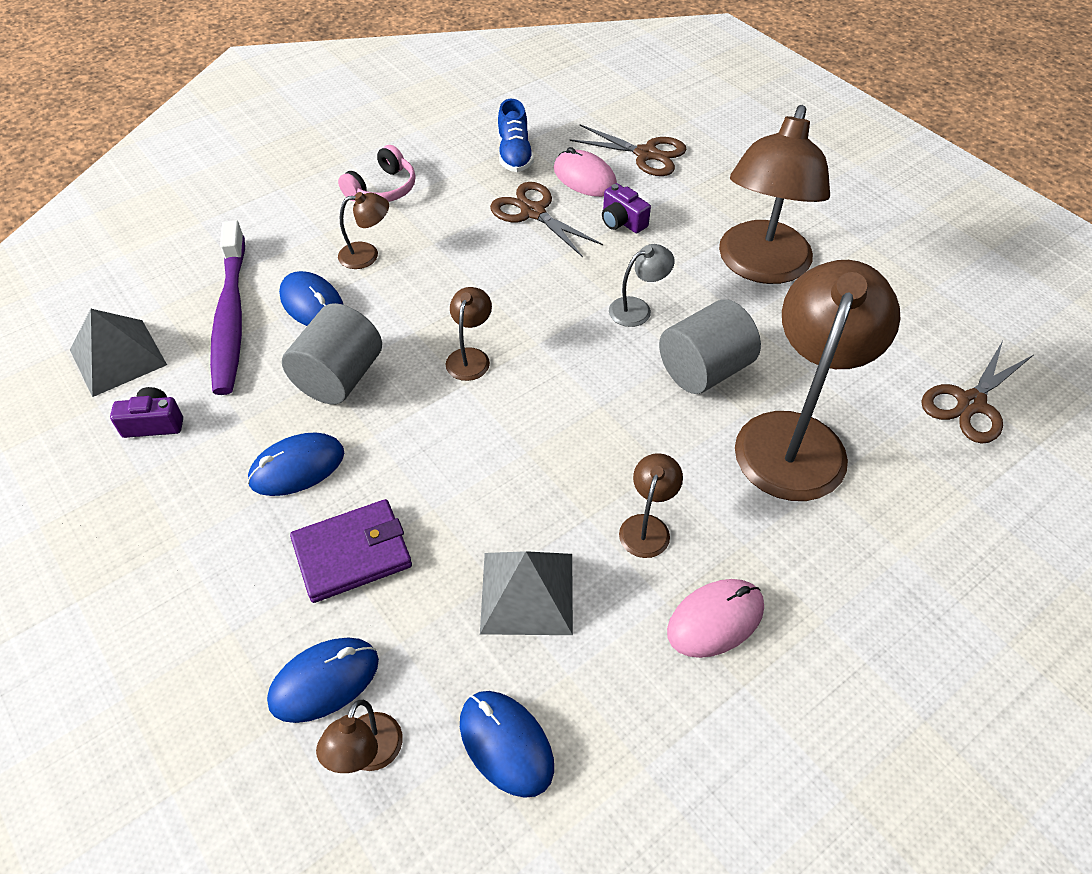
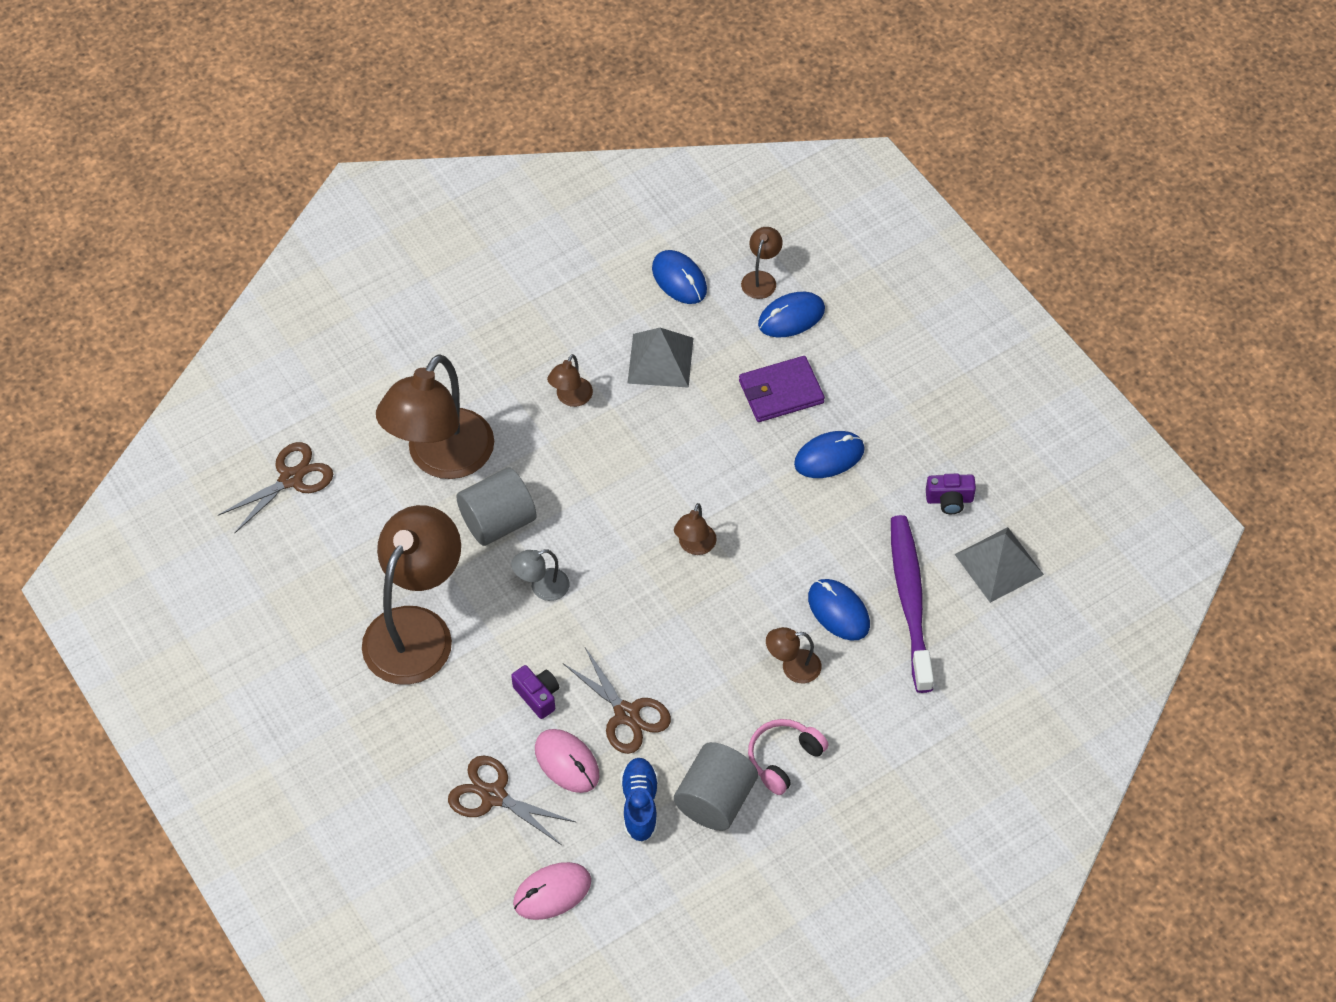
camera: 175 degrees left, 5 degrees up
grey cylinder [282,303,382,404] -> grey cylinder moved to [674,742,758,831]
pink mouse [667,579,764,658] -> pink mouse moved to [513,862,591,920]

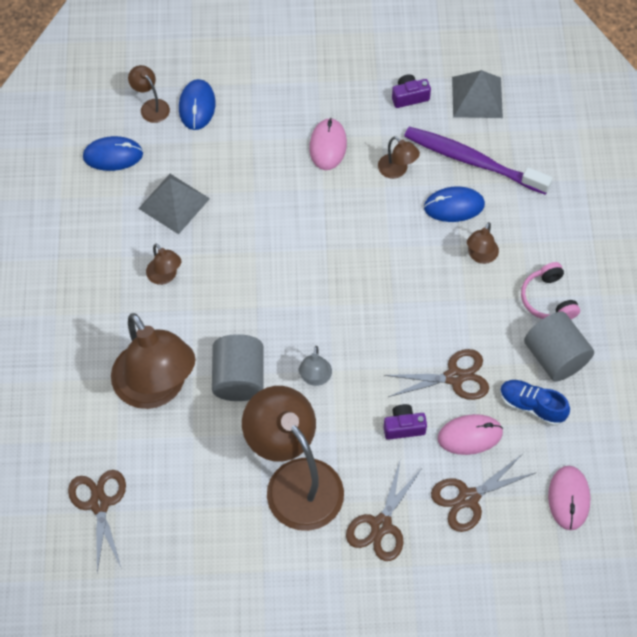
camera: 60 degrees left, 5 degrees up
brown lamp [674,503,717,555] -> brown lamp moved to [378,136,420,179]
purple wallet [739,356,825,422] -> none
blue mouse [794,431,865,478] -> pink mouse [309,118,347,170]
purple camera [926,474,976,514] -> purple camera turned 135 degrees counterclockwise [392,74,431,108]
none -> brown scissors [346,458,423,561]

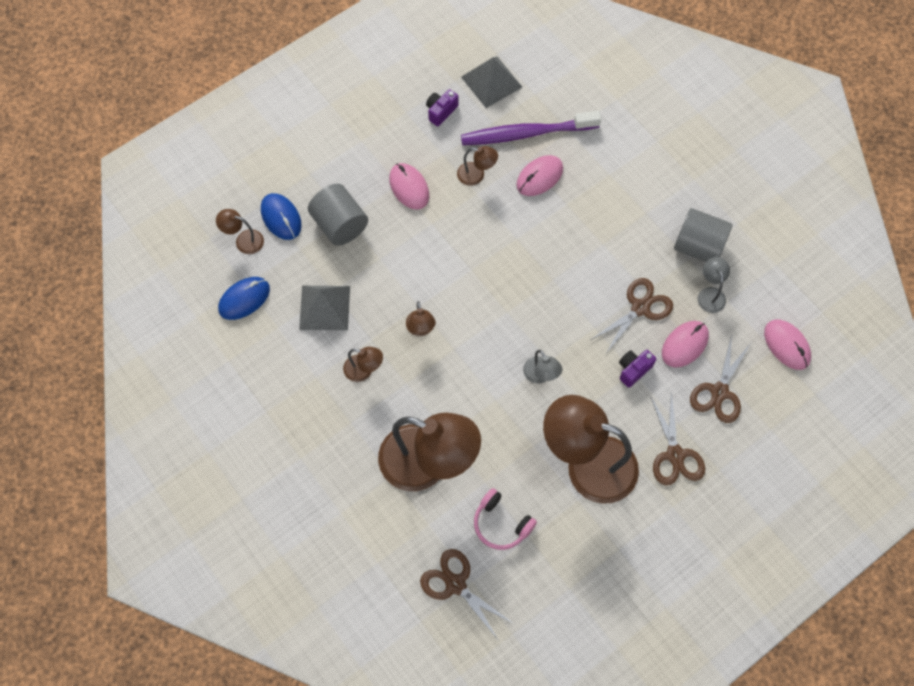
camera: 35 degrees left, 5 degrees up
grey cylinder [212,334,263,401] -> grey cylinder moved to [308,184,368,246]
blue mouse [424,186,485,222] -> pink mouse [516,155,563,196]
brown lamp [467,222,499,264] -> brown lamp moved to [406,301,436,336]
blue shoe [500,380,570,426] -> grey lamp [698,257,730,313]
pink headphones [521,262,580,319] -> pink headphones moved to [474,488,537,550]

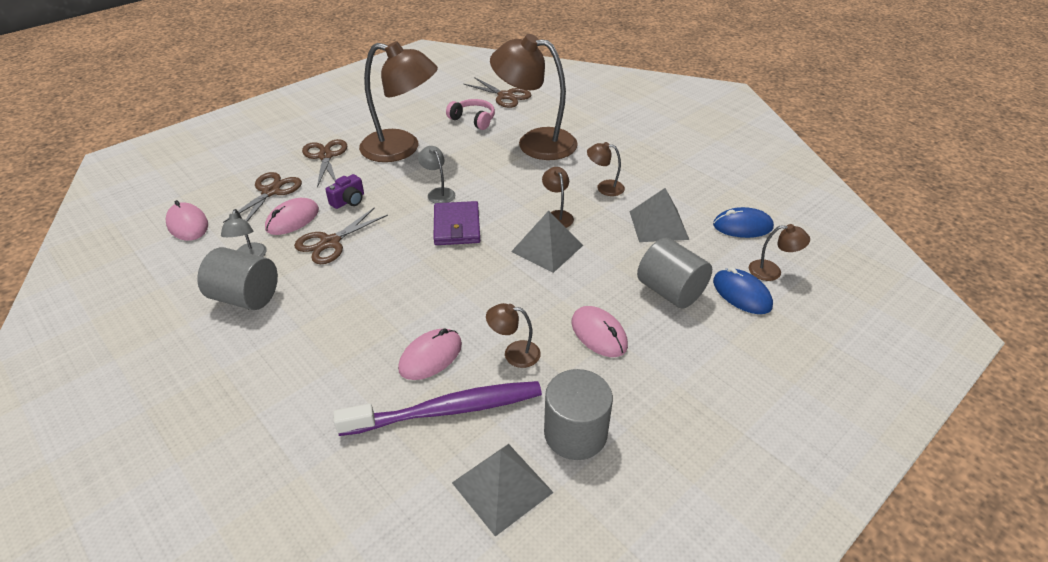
camera: 175 degrees right, 25 degrees down
blue mouse [218,277,270,320] -> blue mouse turned 45 degrees clockwise [713,207,774,238]
purple camera [426,89,459,126] -> grey cylinder [544,369,613,460]
none -> purple wallet [433,201,480,245]
none -> grey pyramid [511,211,583,273]

